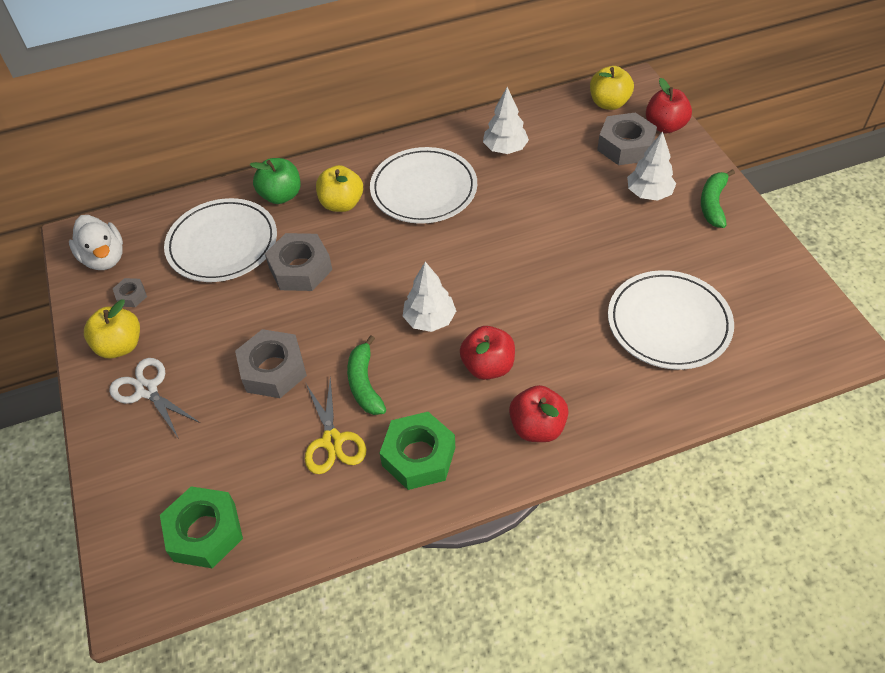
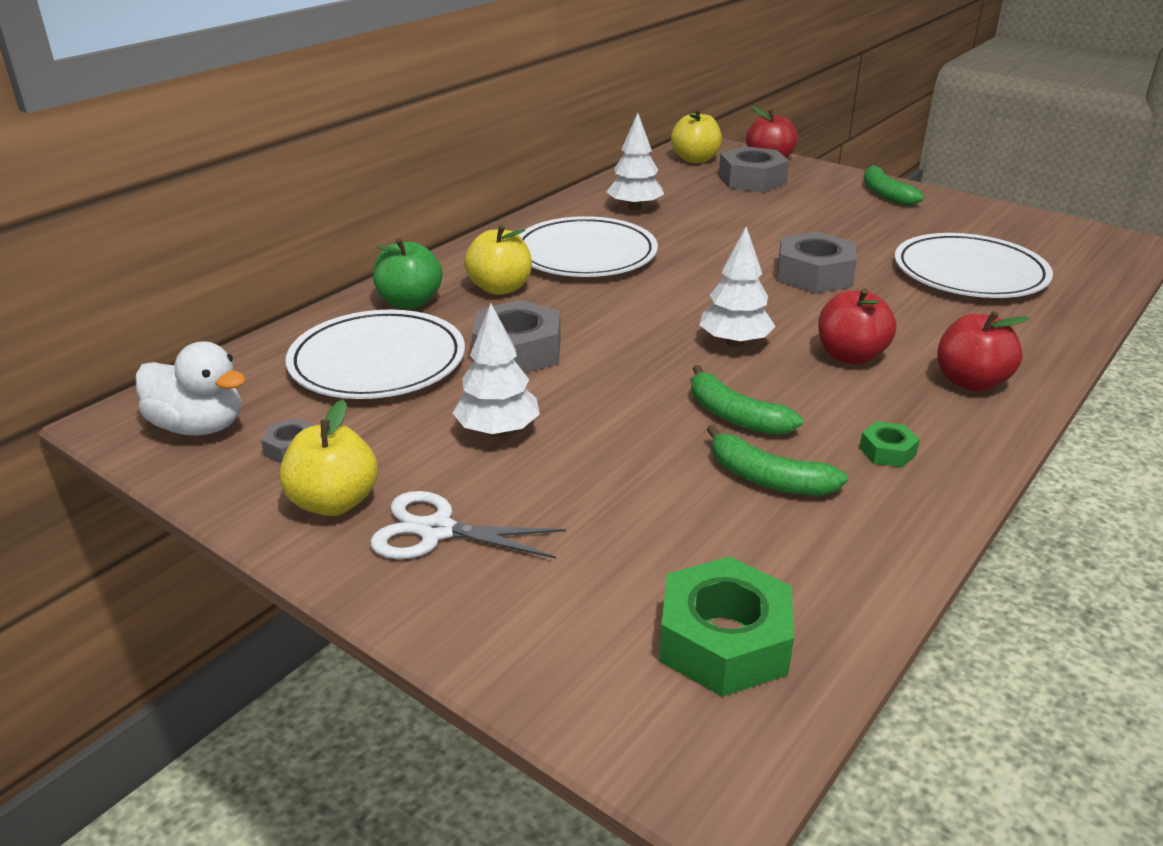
camera: 35 degrees left, 20 degrees down
grey nut [235,329,307,398] -> grey nut moved to [777,232,857,293]
yellow scissors [305,376,366,474] -> green banana [707,425,848,496]
green nut [380,412,455,490] -> green nut [859,421,920,467], size x0.49
white tree [627,131,676,201] -> white tree moved to [452,304,540,437]

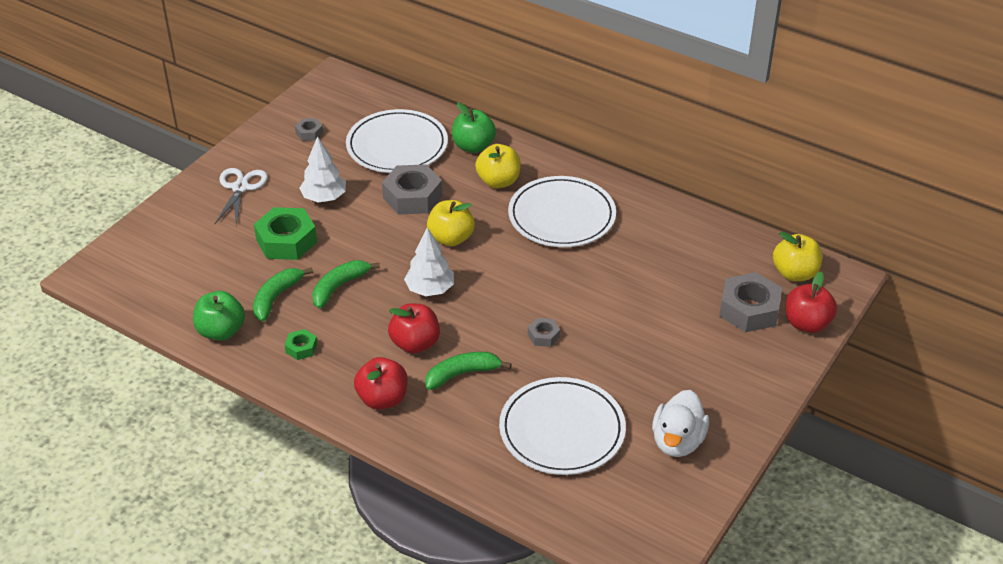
camera: 85 degrees right, 10 degrees up
white duck [135,341,246,436] -> white duck moved to [652,390,709,457]
yellow apple [279,400,378,516] -> yellow apple moved to [427,200,475,246]
white tree [606,113,664,210] -> none
green nut [659,556,794,697] -> green nut moved to [254,207,317,260]
grey nut [777,232,857,293] -> grey nut [528,318,560,347], size x0.49
green banana [864,165,924,206] -> green banana moved to [425,352,511,390]
none -> green apple [193,291,245,341]

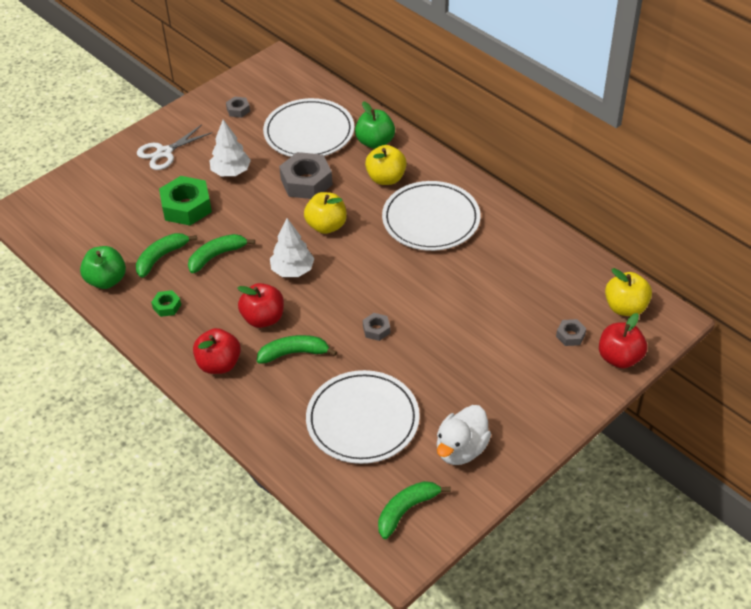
camera: 15 degrees right, 5 degrees up
white scissors [215,168,268,225] -> white scissors turned 150 degrees counterclockwise [137,125,212,170]
grey nut [719,272,782,332] -> grey nut [556,319,586,346], size x0.49
none -> green banana [378,481,451,539]

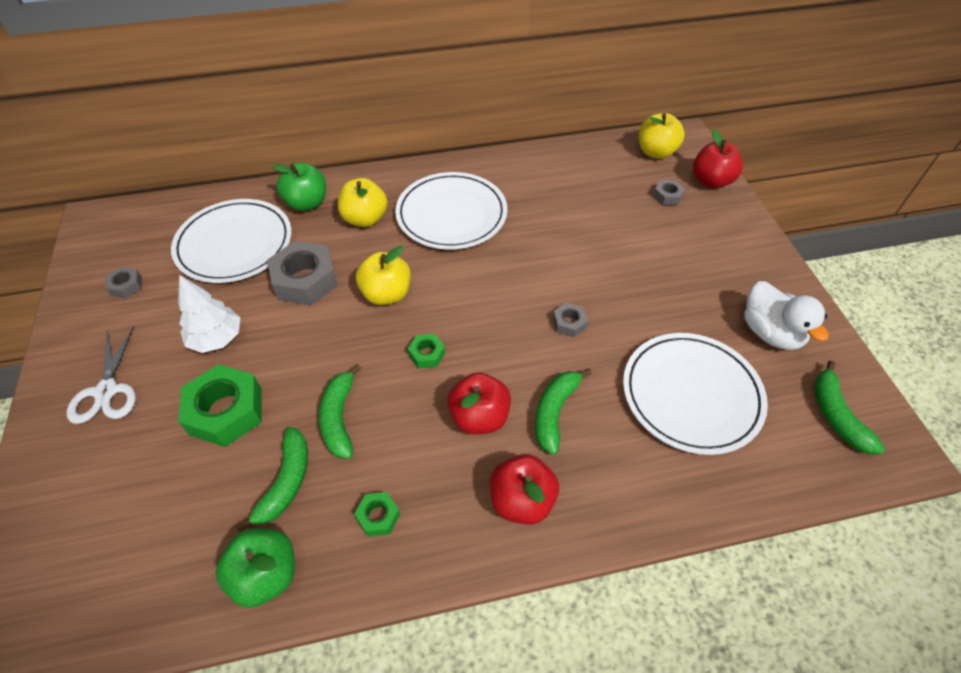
camera: 60 degrees left, 5 degrees up
green banana [136,233,197,278] -> green banana turned 150 degrees counterclockwise [236,427,308,532]
white tree [270,218,315,277] -> green nut [408,334,445,368]

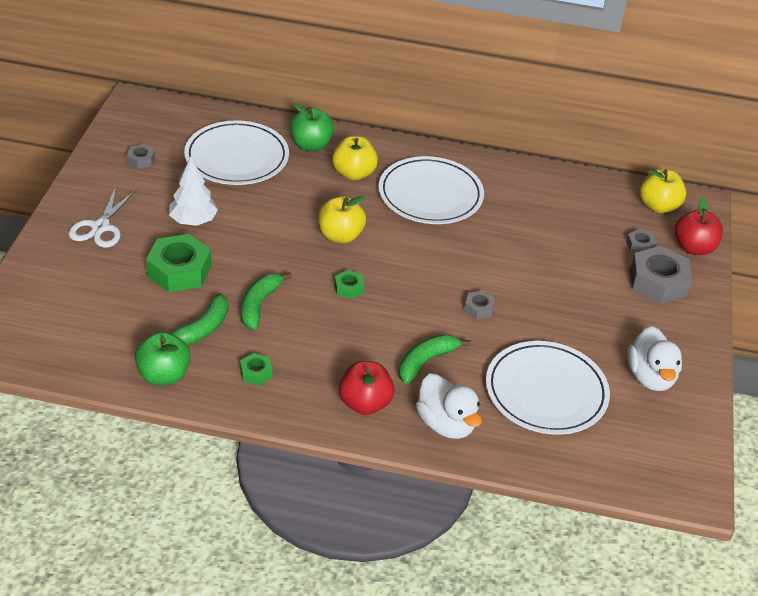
camera: 20 degrees right, 10 degrees down
grey nut [267,241,338,305] -> grey nut moved to [630,246,692,304]
red apple [447,372,511,434] -> none
green banana [814,360,885,454] -> none
none -> white duck [416,374,482,439]

